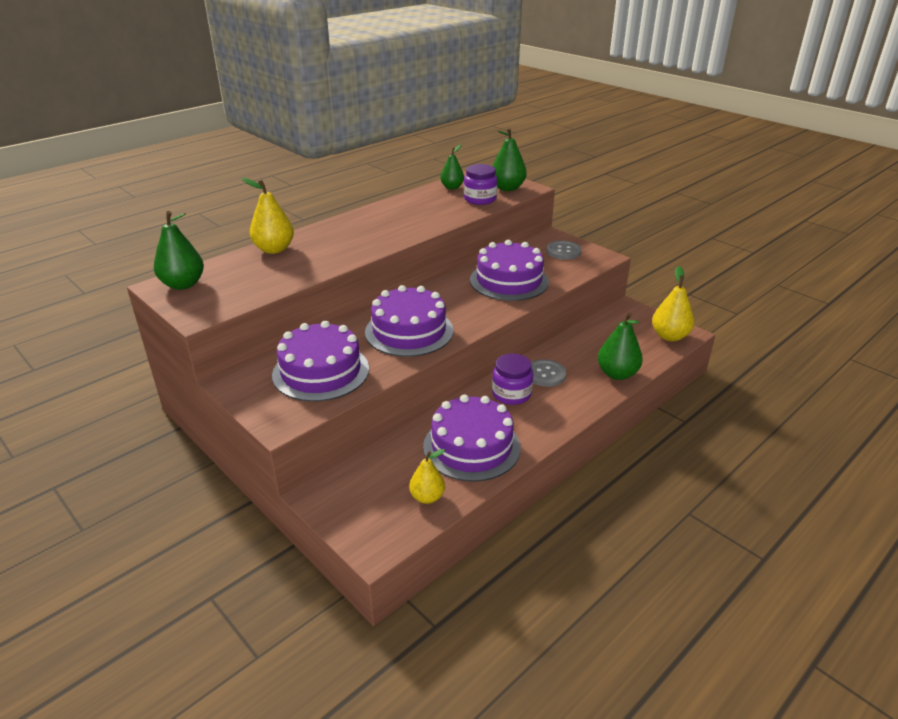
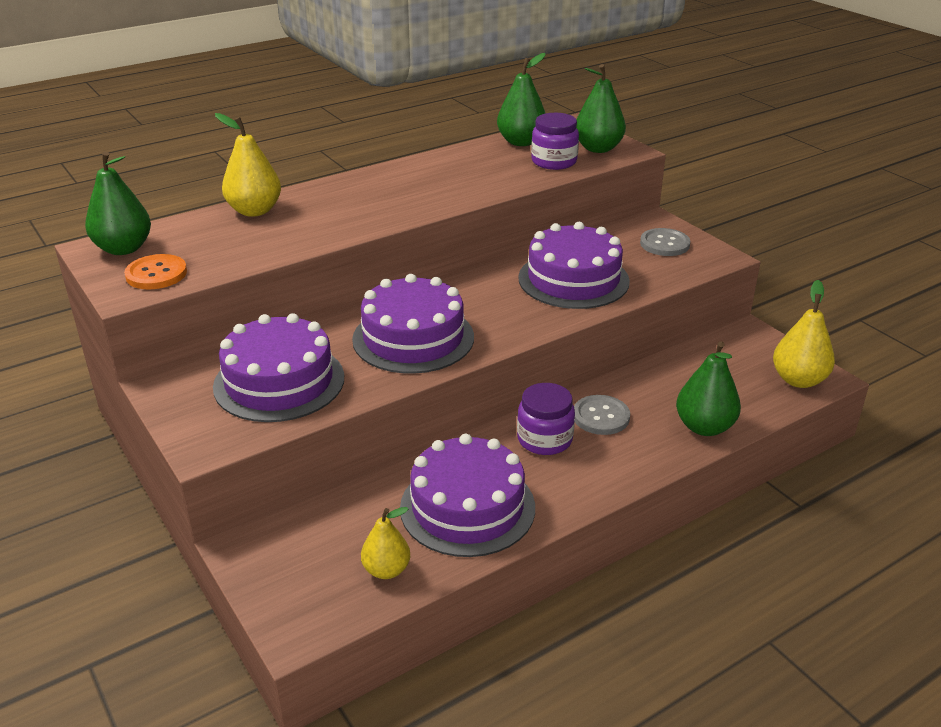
camera: 10 degrees right, 0 degrees up
green pear [440,145,464,189] -> green pear [497,53,546,146], size x1.50
none -> orange button [124,254,187,289]

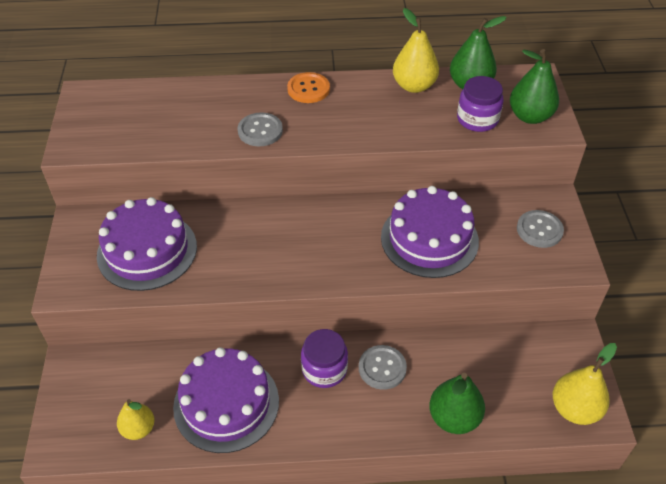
camera: 30 degrees right, 15 degrees up
green pear [85,151,151,255] -> none
orange button [124,254,187,289] -> orange button moved to [287,72,330,103]
yellow pear [215,113,281,217] -> yellow pear moved to [393,8,439,93]
purple cake [352,274,474,374] -> none
none -> grey button [238,112,283,146]

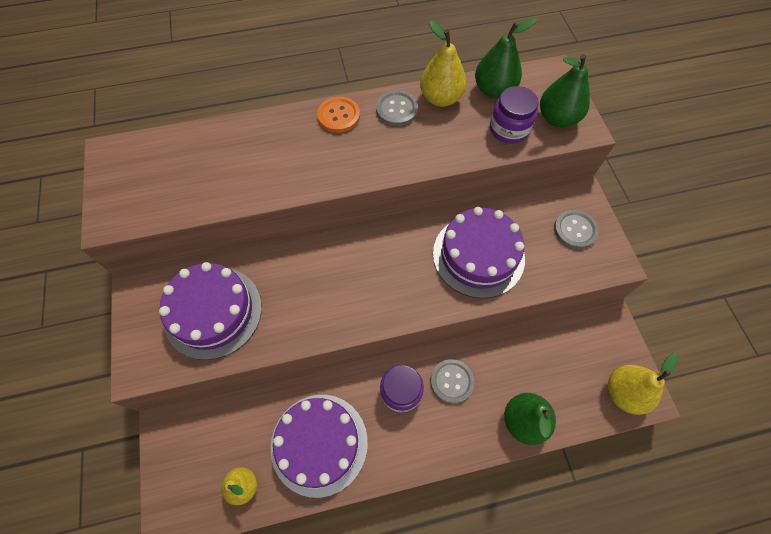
camera: 10 degrees left, 15 degrees up
grey button [238,112,283,146] -> grey button moved to [376,90,418,126]

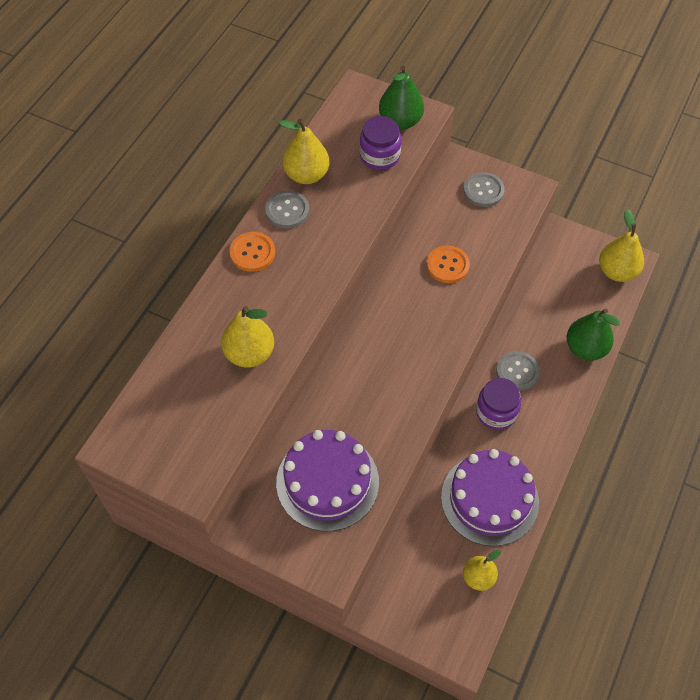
camera: 50 degrees left, 5 degrees down
purple cake [433,207,525,298] -> orange button [427,245,470,283]
green pear [475,18,537,98] -> none
none -> yellow pear [221,306,274,368]

